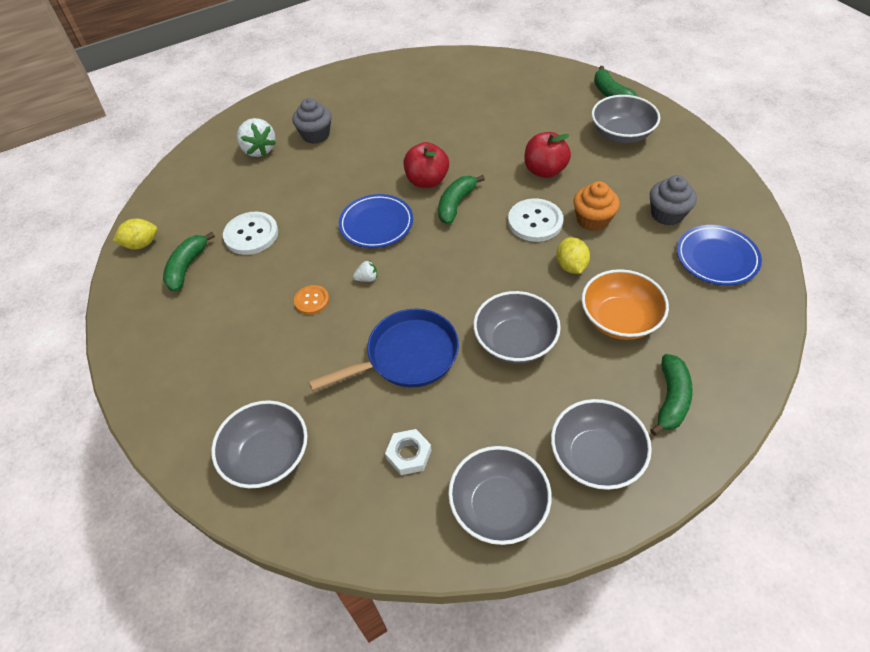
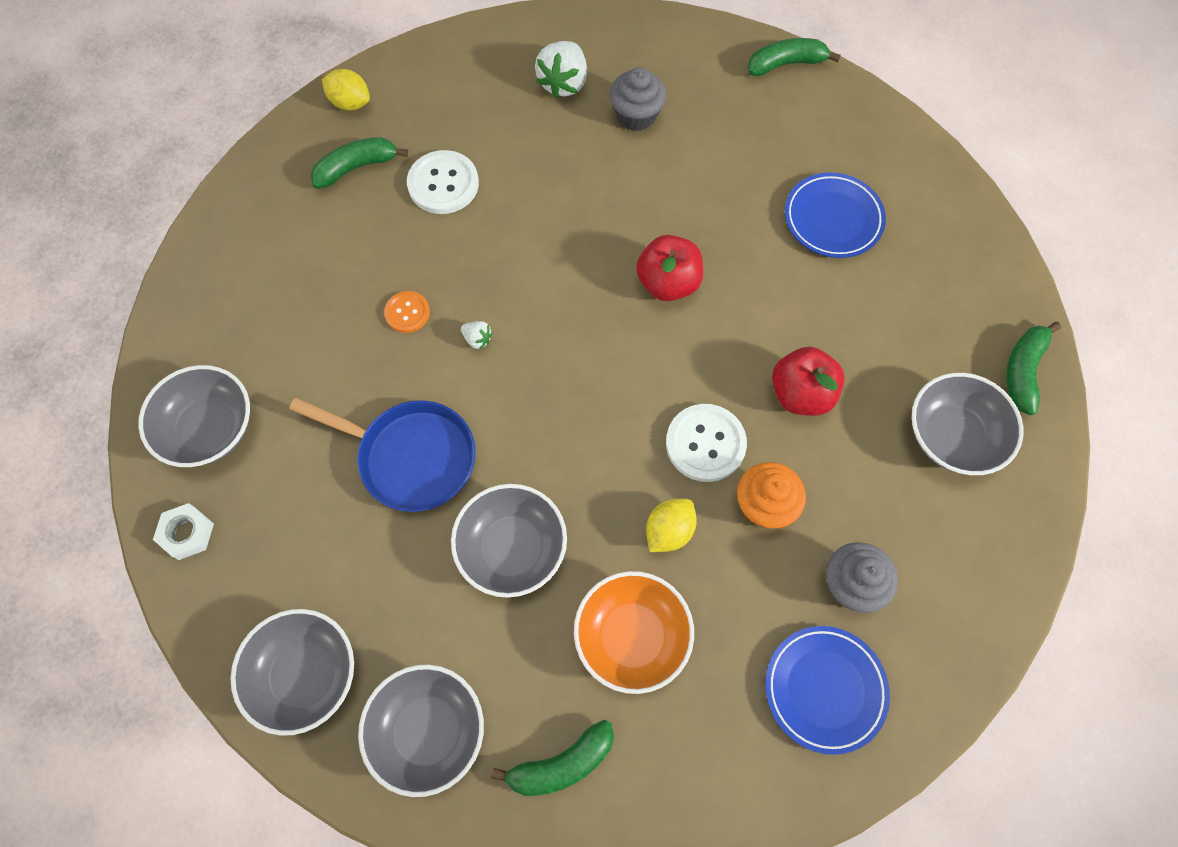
camera: 45 degrees right, 15 degrees up
blue plate [339,194,413,248] -> blue plate moved to [785,172,886,258]
white nut [385,429,432,475] -> white nut moved to [153,503,214,560]
green banana [438,175,485,224] -> green banana moved to [748,38,841,76]

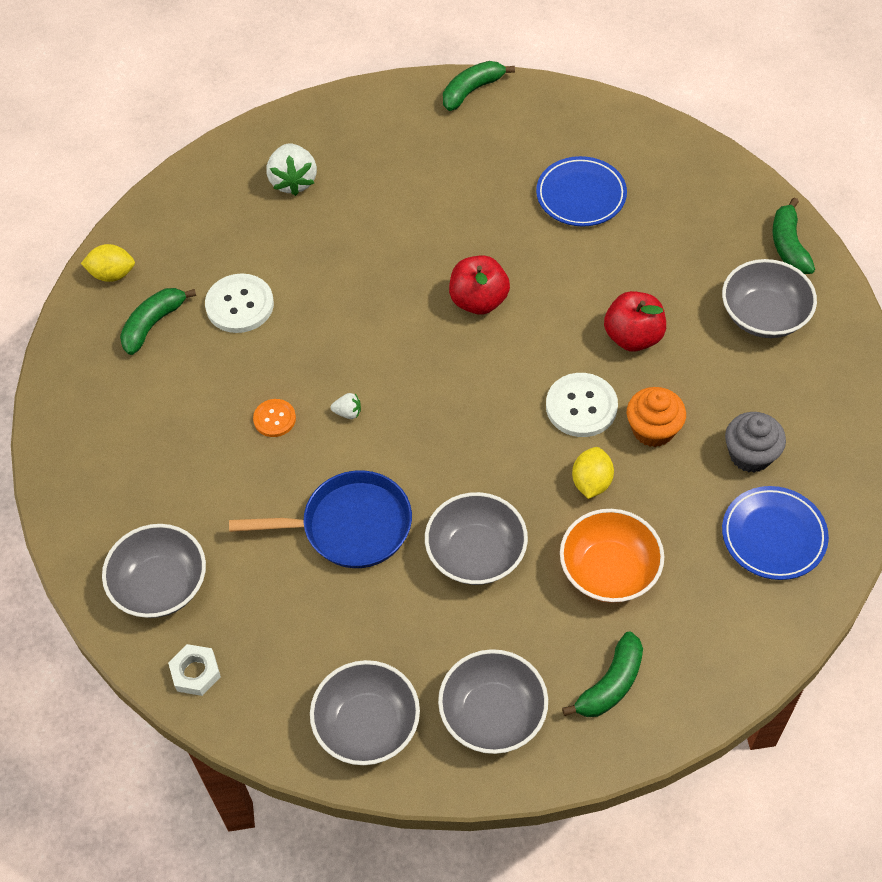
camera: 25 degrees left, 10 degrees down
grey cupcake [610,67,666,131] -> none

